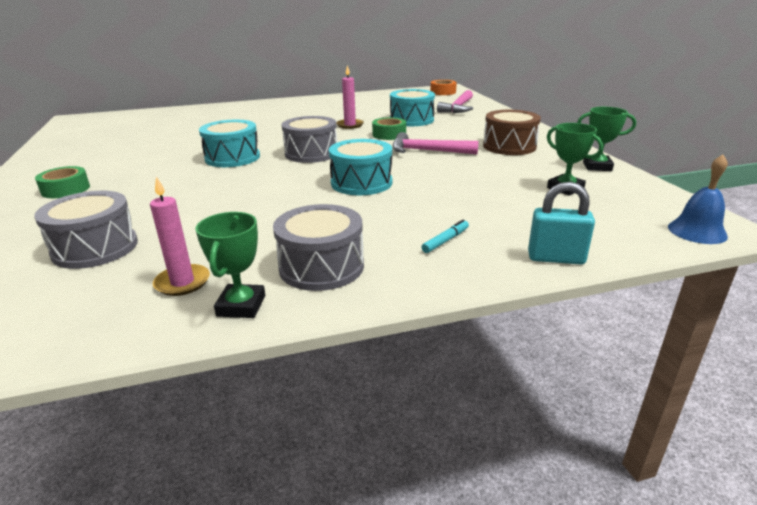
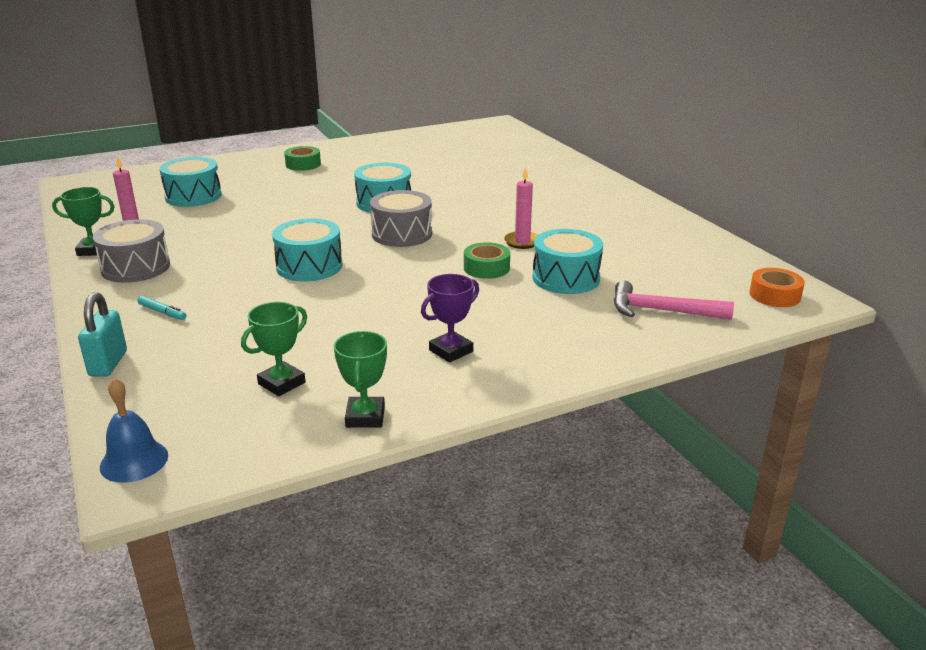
camera: 80 degrees right, 0 degrees up
grey drum [34,191,138,269] -> turquoise drum [159,157,222,207]
pink hammer [393,132,479,154] -> none
brown drum [483,110,541,155] -> purple trophy [421,274,479,363]

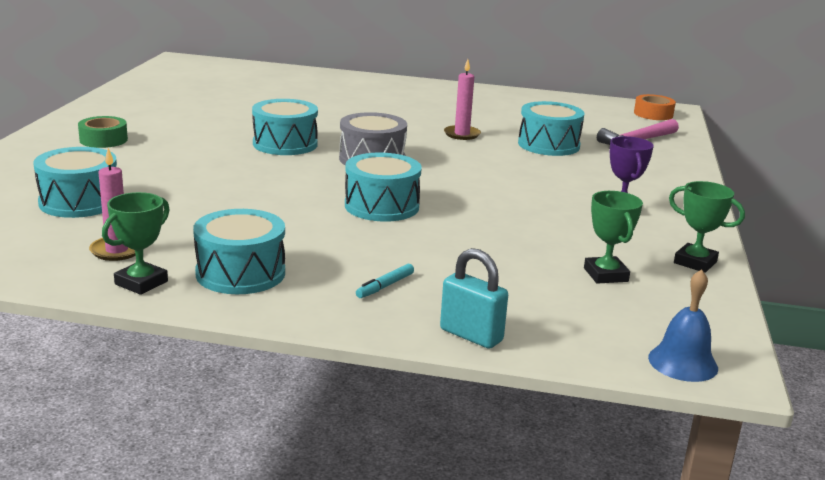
camera: 55 degrees left, 5 degrees down
grey drum [93,219,170,283] -> turquoise drum [193,209,285,294]
turquoise marker [138,296,187,320] -> turquoise marker turned 150 degrees clockwise [356,264,414,298]
green tape [464,242,510,279] -> none

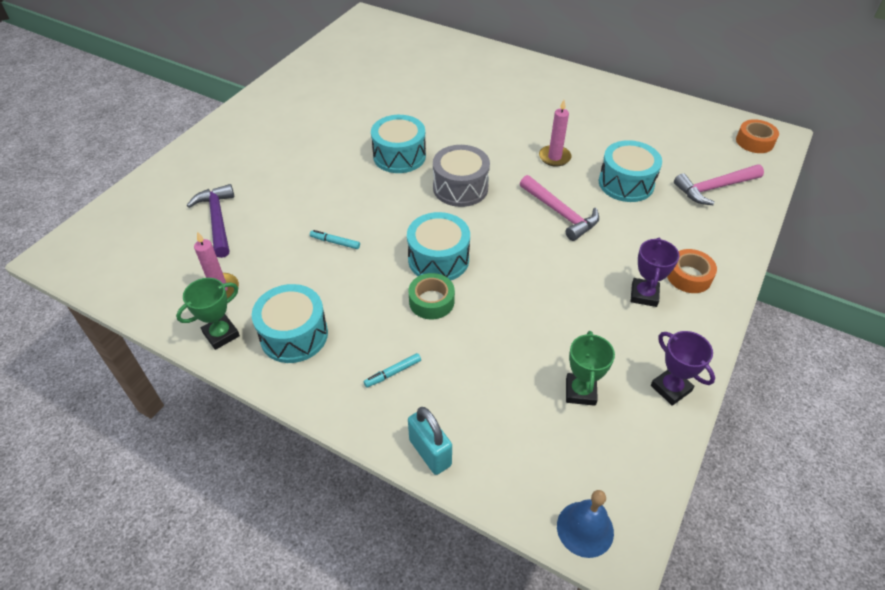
camera: 20 degrees right, 25 degrees up
turquoise drum [33,147,117,218] -> purple hammer [187,184,234,258]
green tape [78,116,128,148] -> green tape moved to [409,273,455,320]
green trophy [669,181,745,273] -> purple trophy [651,331,715,406]
none -> turquoise marker [310,230,360,249]
none -> pink hammer [520,175,599,241]
none -> orange tape [667,249,717,293]

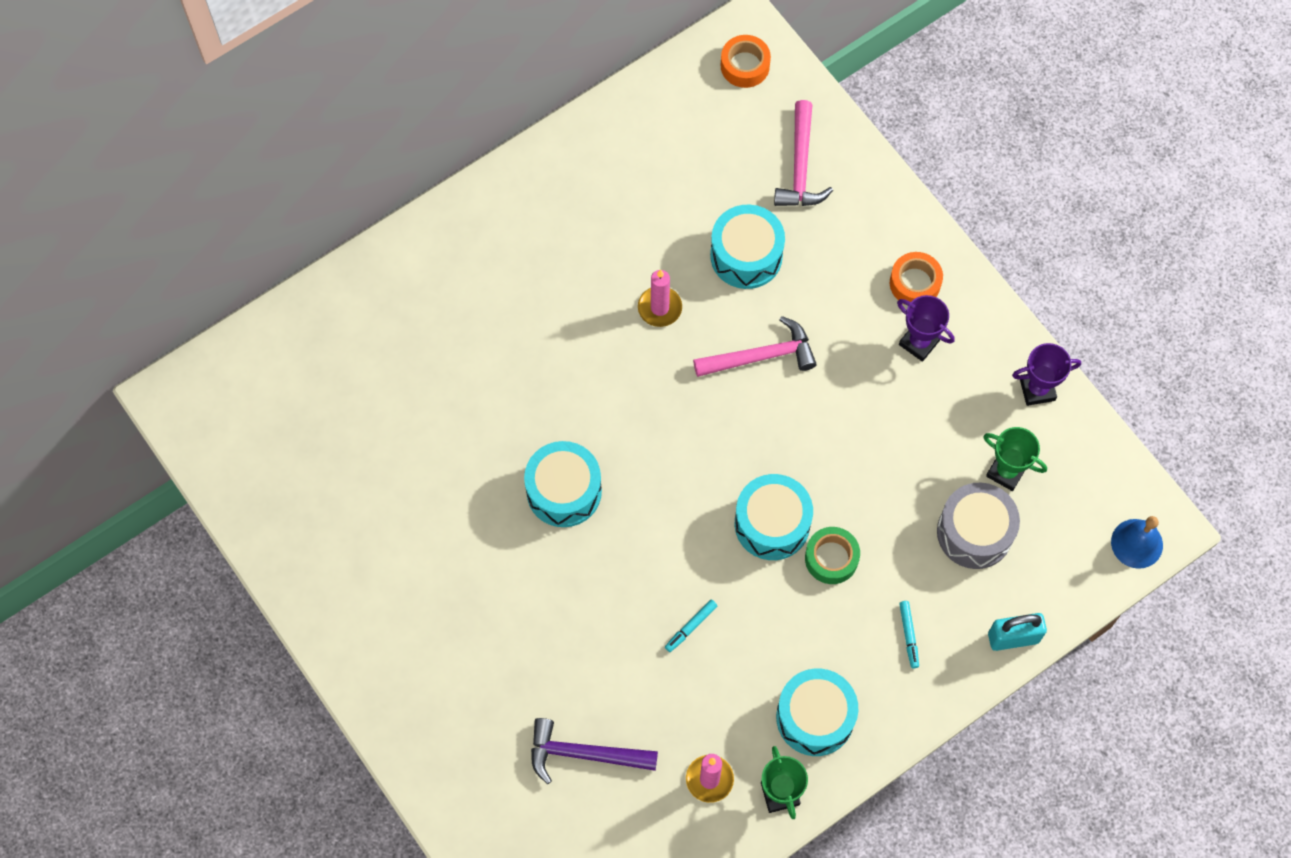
camera: 65 degrees left, 20 degrees up
grey drum [433,145,490,207] -> grey drum moved to [937,483,1020,569]

